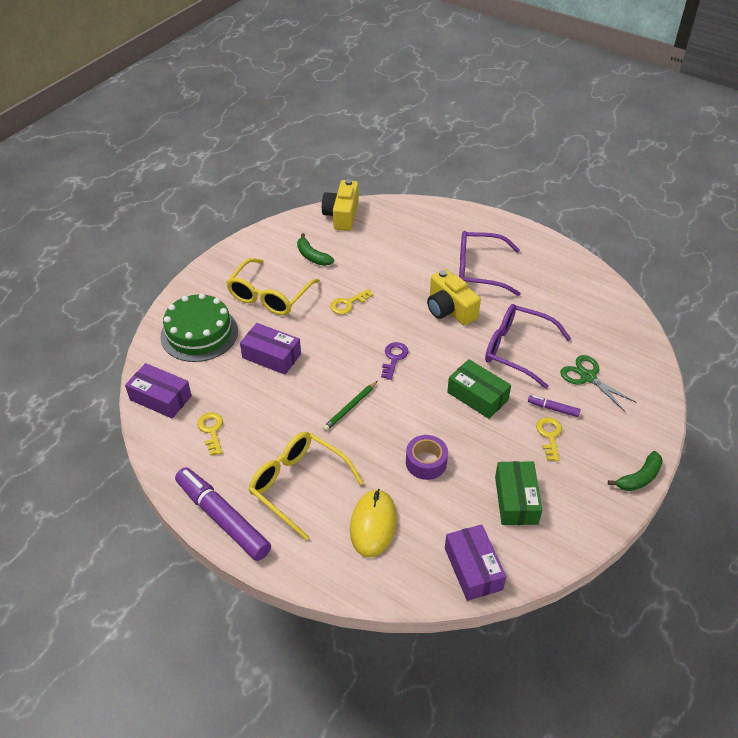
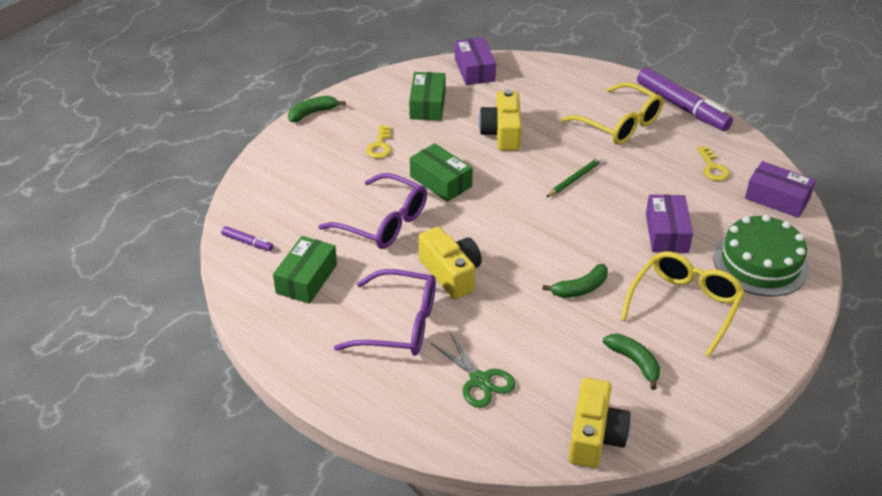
camera: 175 degrees left, 5 degrees down
purple box [240,323,301,375] -> purple box turned 60 degrees clockwise [646,194,693,253]
yellow key [330,289,373,314] -> green banana [542,264,608,298]
yellow mouse [350,489,397,557] -> none
purple key [381,342,409,380] -> none
purple tape [406,435,448,480] -> yellow camera [479,89,522,151]
purple marker [528,395,581,417] -> purple marker moved to [221,226,273,251]
green scissors [560,355,637,411] -> green scissors moved to [431,333,516,408]
none -> green box [273,236,337,304]

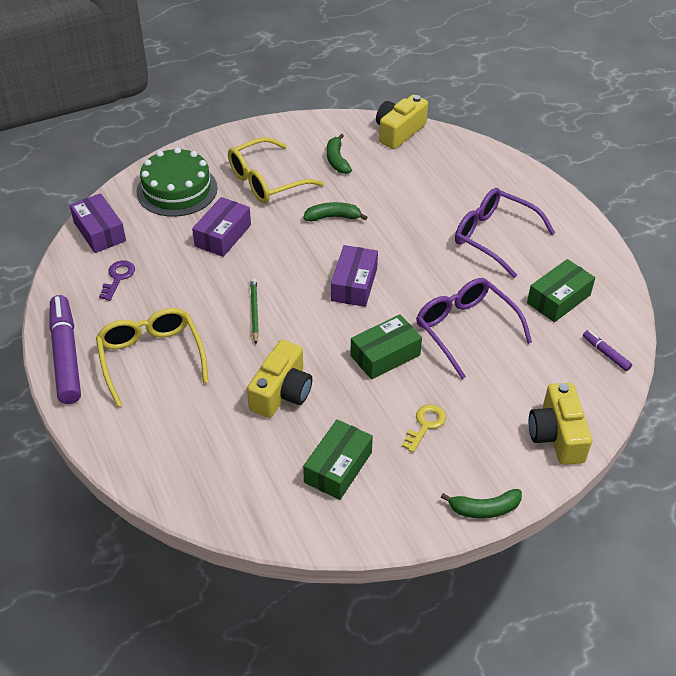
camera: 155 degrees left, 5 degrees up
green box [410,143,473,202] -> green box turned 75 degrees clockwise [350,314,422,380]
yellow camera [419,227,482,299] -> yellow camera moved to [529,383,592,465]
green scissors [431,333,516,408] -> none
purple box [455,37,496,85] -> purple box moved to [331,245,378,307]
green pencil [546,157,602,197] -> green pencil turned 105 degrees clockwise [250,278,259,344]
yellow key [697,147,730,181] -> purple key [99,261,135,301]

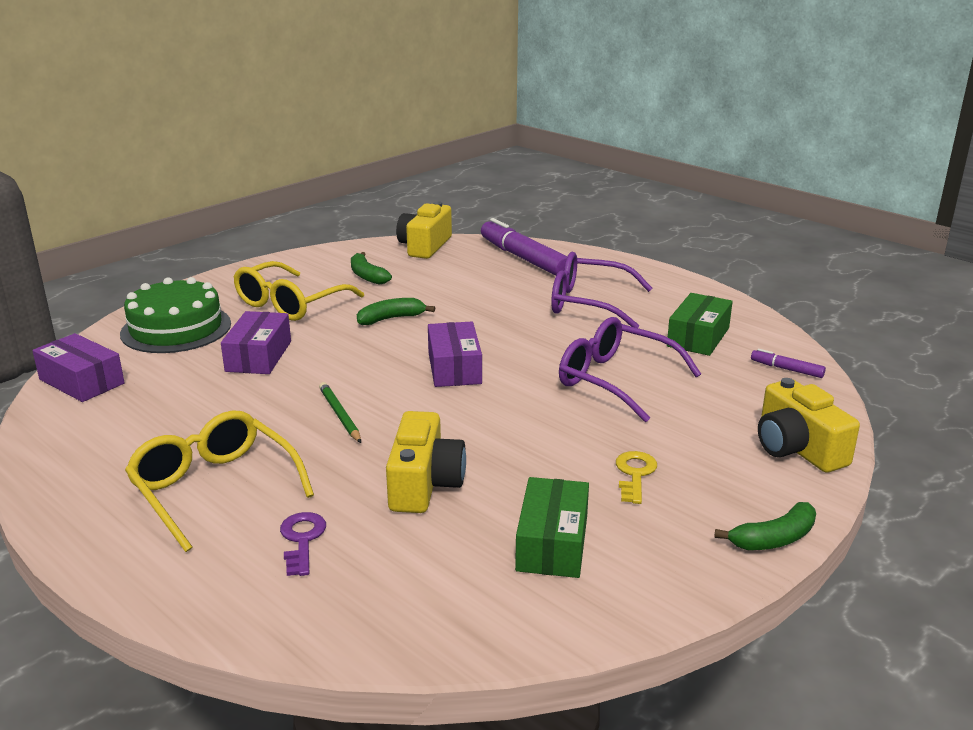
camera: 20 degrees left, 20 degrees down
purple marker [49,295,81,404] -> purple marker moved to [481,218,567,276]
purple key [99,261,135,301] -> purple key moved to [280,512,326,576]
green box [350,314,422,380] -> none

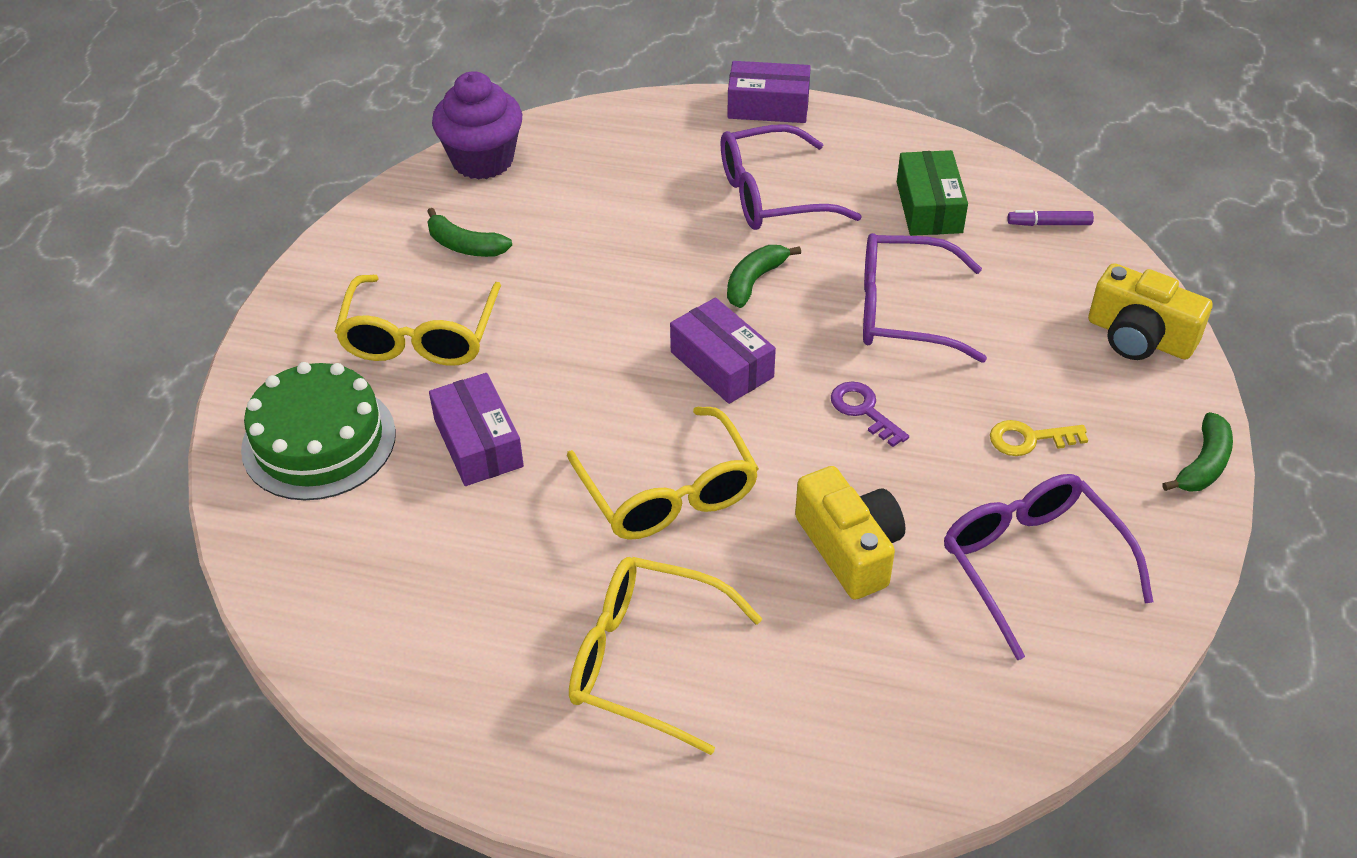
camera: 30 degrees left, 20 degrees up
purple box [32,333,125,402] -> purple box moved to [727,61,811,123]
purple key [280,512,326,576] -> purple key moved to [831,381,909,447]
green pencil [319,382,361,443] -> yellow glasses [567,407,759,540]
green banana [357,298,435,325] -> green banana moved to [727,245,801,308]
yellow camera [396,201,452,259] -> purple cupcake [432,71,522,180]
purple marker [481,218,567,276] -> none
green box [515,477,589,578] -> purple glasses [944,474,1153,660]
yellow key [616,451,657,504] -> yellow key turned 75 degrees counterclockwise [990,420,1088,456]

